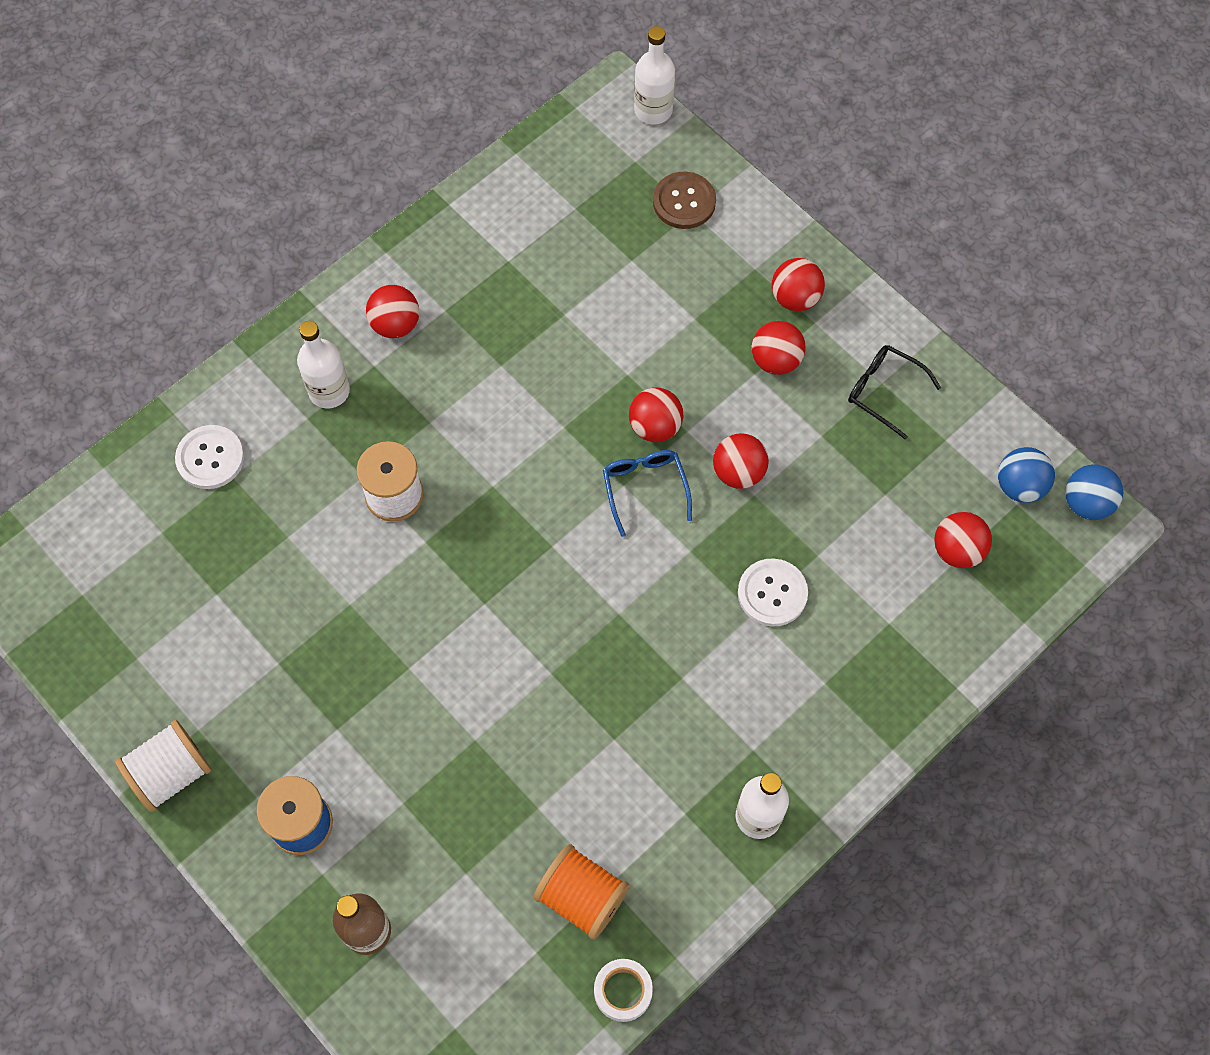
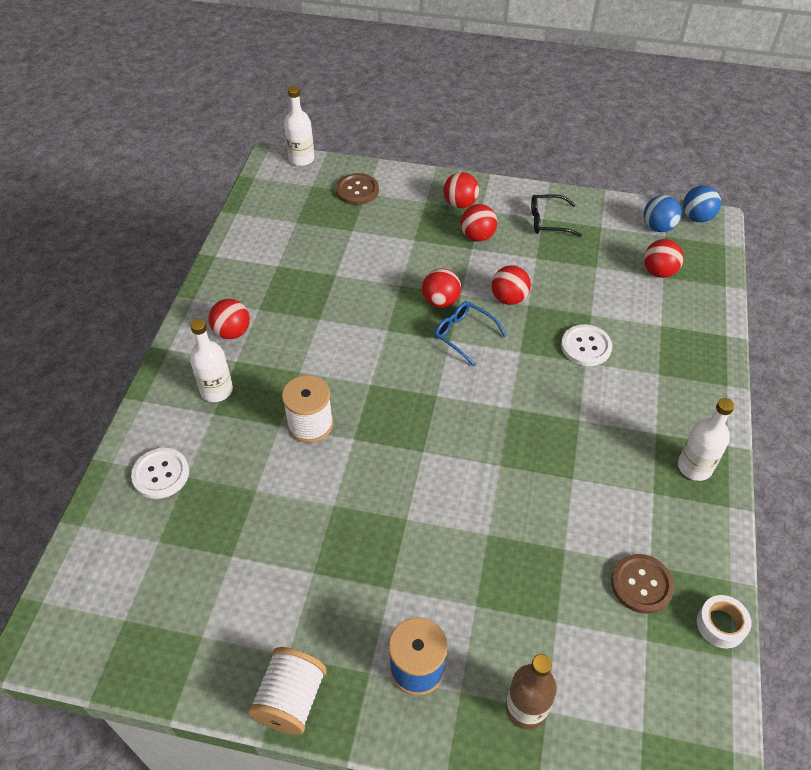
camera: 35 degrees left, 15 degrees down
orange spool [534,844,629,940] -> brown button [611,554,674,614]

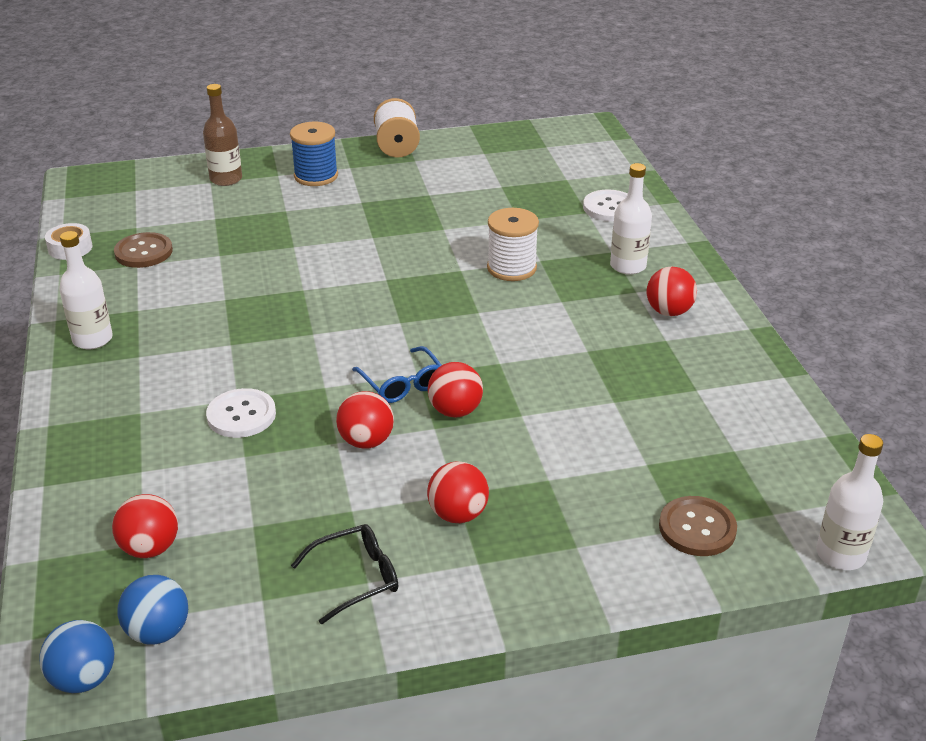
camera: 155 degrees right, 15 degrees down
blue glasses [434,301,507,366] -> blue glasses turned 45 degrees clockwise [352,346,442,403]
red ball [444,172,479,208] -> none

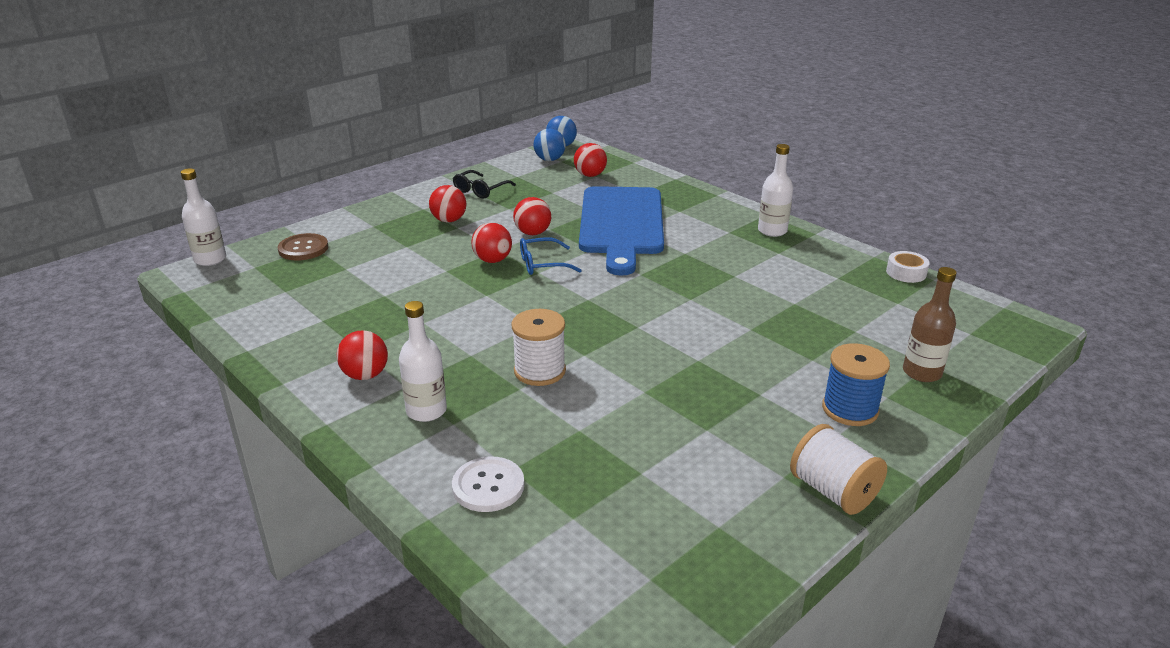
camera: 150 degrees right, 5 degrees down
brown button [114,232,173,268] -> none
white button [206,388,276,438] -> blue cutting board [579,186,664,276]
blue glasses [352,346,442,403] -> blue glasses turned 45 degrees counterclockwise [520,237,582,275]

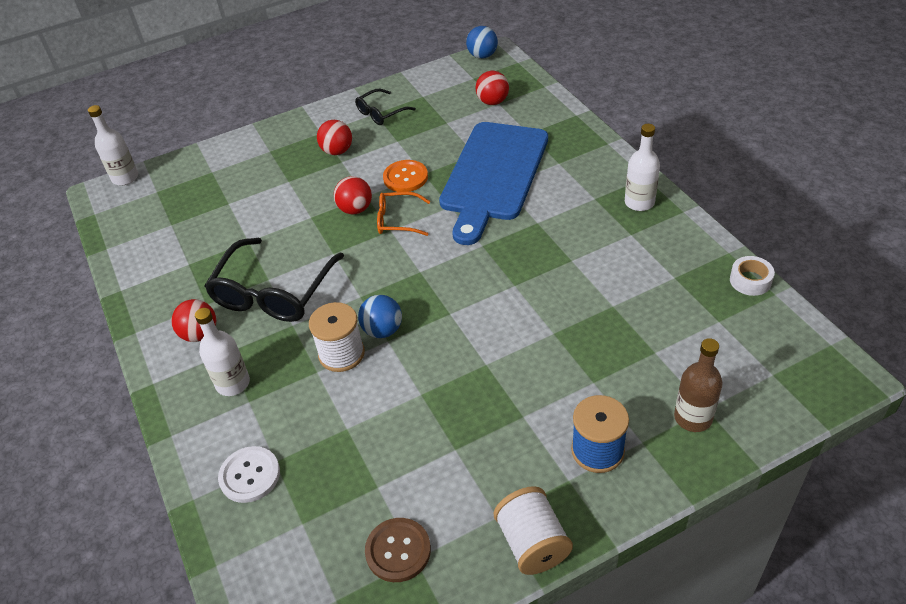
camera: 20 degrees right, 15 degrees up
brown button [278,233,328,260] -> brown button moved to [365,518,431,582]
red ball [513,197,551,235] -> orange button [383,160,428,192]
blue glasses [520,237,582,275] -> orange glasses [377,192,430,236]
blue ball [533,129,566,161] -> blue ball moved to [358,295,402,338]
none -> black glasses [204,238,344,322]

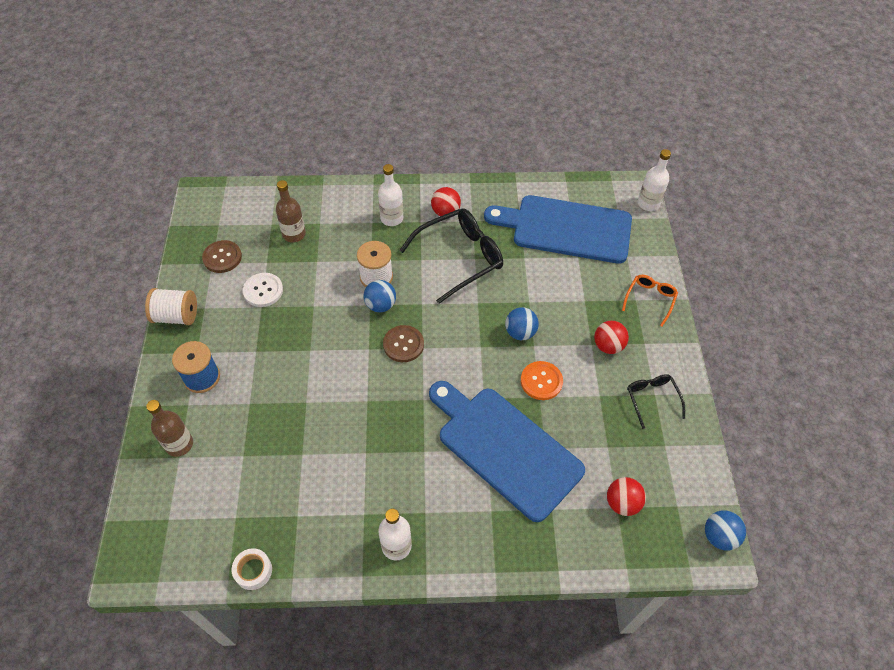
camera: 110 degrees right, 10 degrees up
black glasses [204,238,344,322] -> black glasses turned 105 degrees clockwise [399,208,503,304]
white button [218,446,280,503] -> white button moved to [243,273,283,307]
red ball [334,176,372,214] -> blue ball [505,307,539,340]
orange glasses [377,192,430,236] -> orange glasses moved to [622,275,678,326]
none -> brown bottle [276,180,306,243]
none -> brown button [383,325,424,362]
none -> blue cutting board [484,195,632,264]

